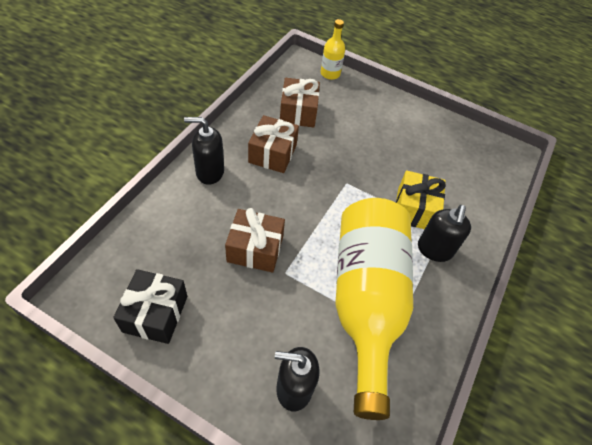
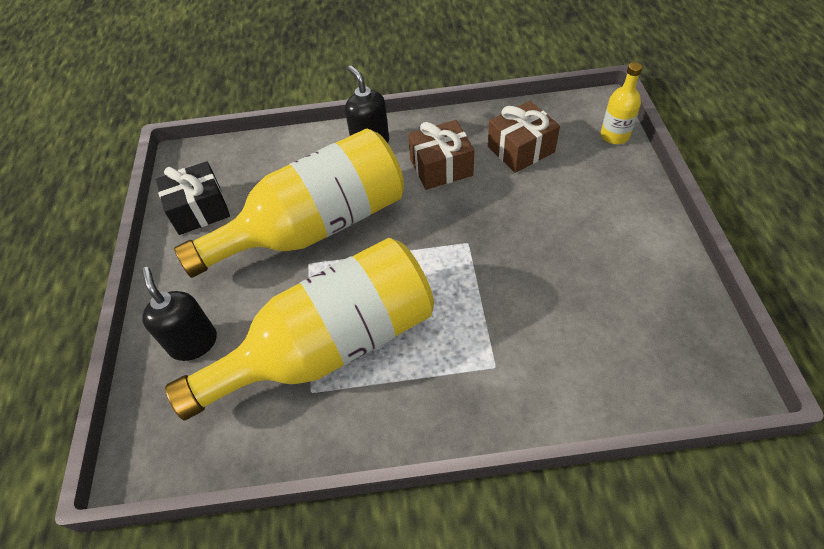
camera: 65 degrees right, 0 degrees up
brown gift [225,208,285,272] -> yellow bottle [174,129,404,278]
yellow gift [396,170,446,229] -> none
black soap dispenser [418,205,471,262] -> none

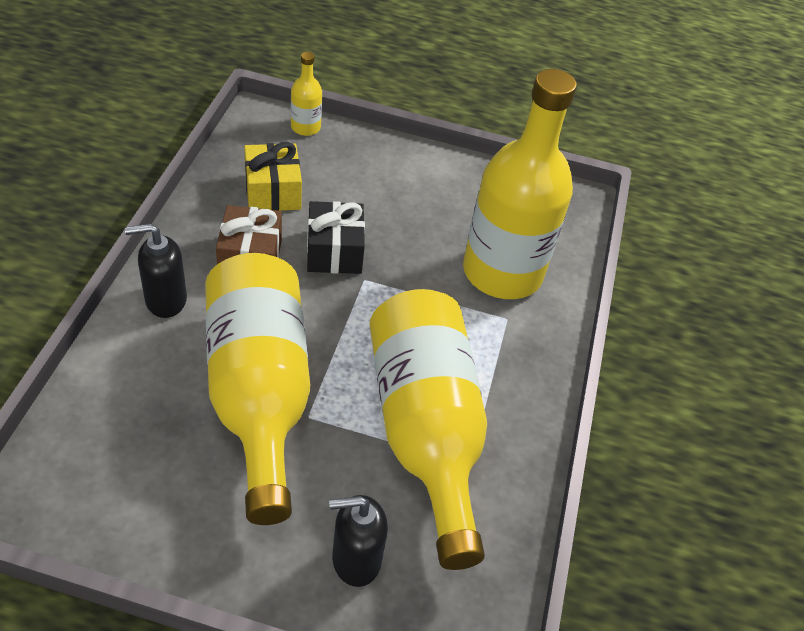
camera: 80 degrees left, 5 degrees down
black gift [156,161,230,235] -> black gift moved to [307,201,365,274]
brown gift [488,101,560,173] -> yellow gift [244,142,302,211]
none -> yellow bottle [463,69,577,299]

